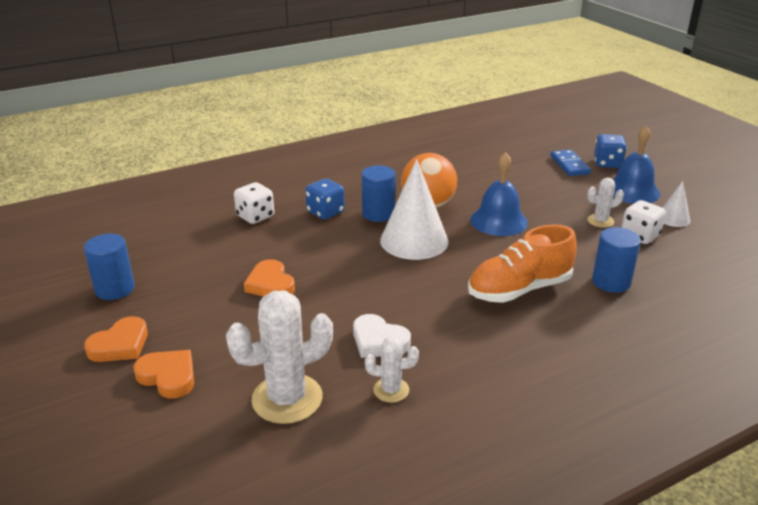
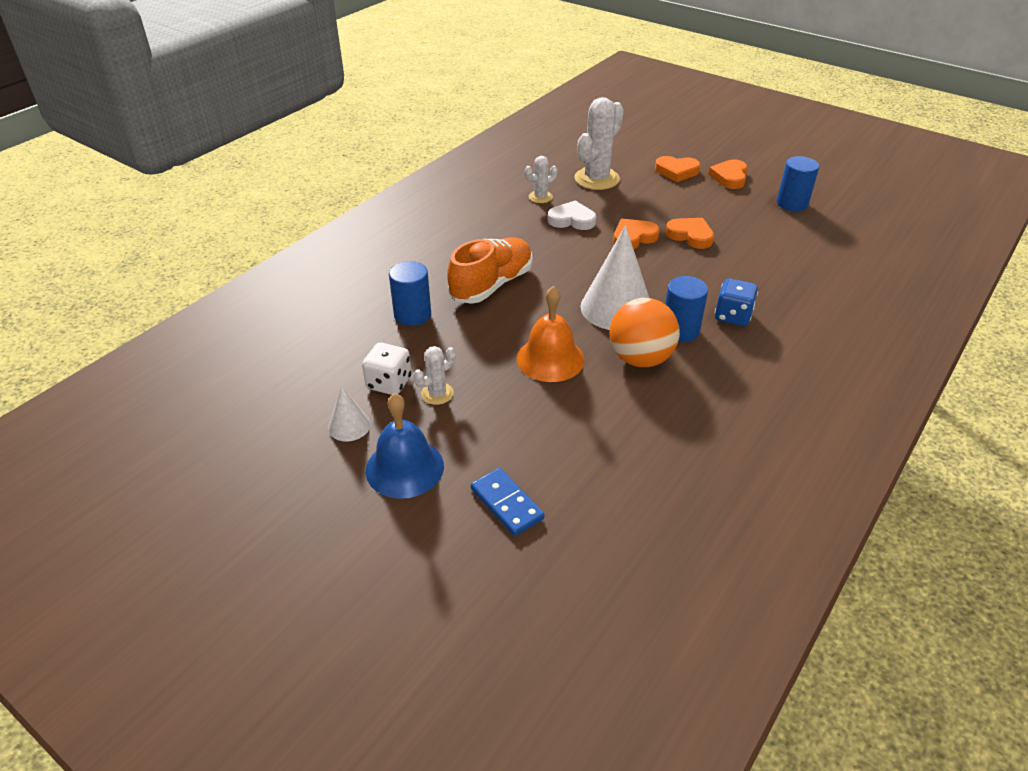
camera: 155 degrees right, 10 degrees up
white dice [234,182,274,224] -> none
blue bell [470,152,528,236] -> orange bell [517,286,585,382]
blue dice [594,134,627,168] -> none
none -> orange heart [613,219,660,249]

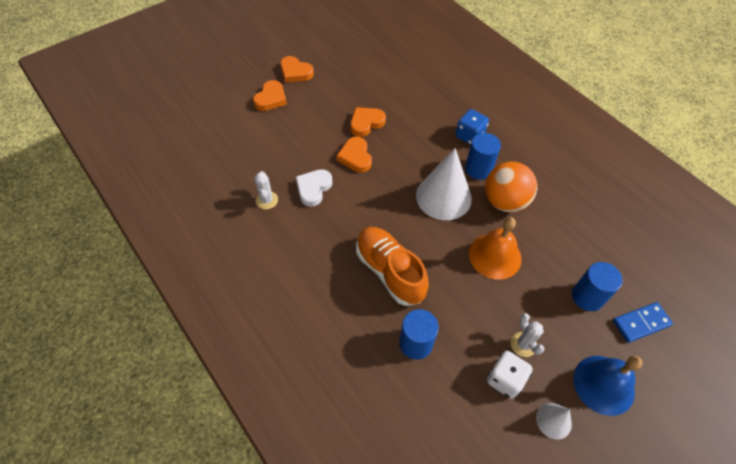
camera: 75 degrees left, 15 degrees up
white cactus [574,97,624,190] -> none
blue cylinder [777,156,819,211] -> blue cylinder moved to [572,262,623,311]

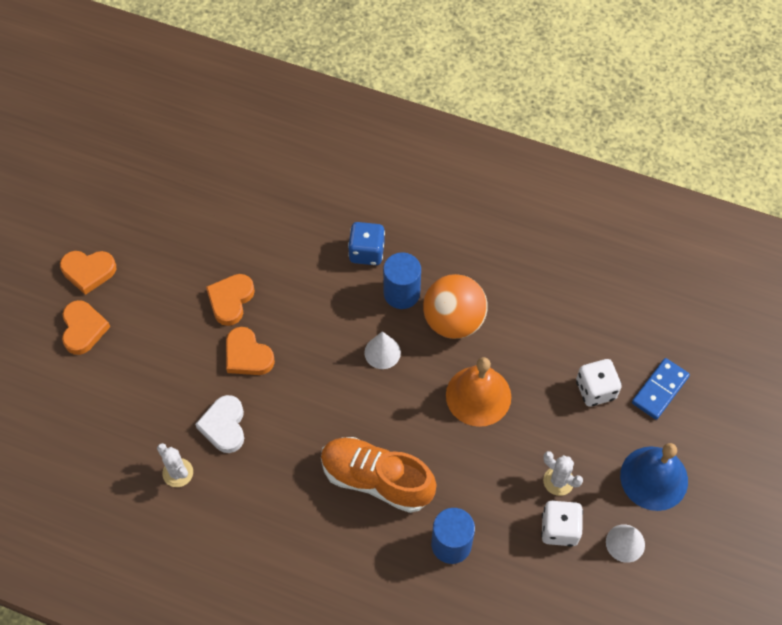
camera: 30 degrees left, 5 degrees up
white cone [416,148,472,220] -> white cone [364,331,401,369], size x0.49
blue cylinder [572,262,623,311] -> white dice [576,359,622,407]

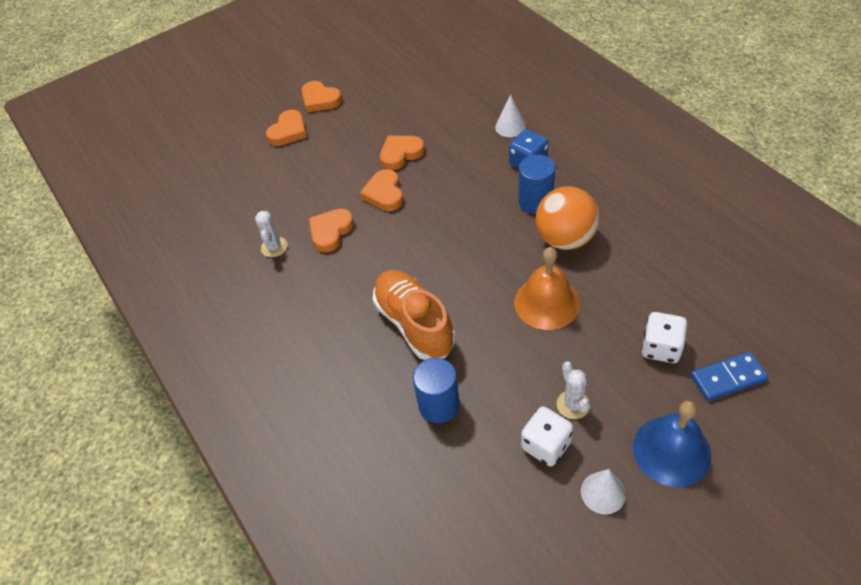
camera: 40 degrees right, 10 degrees down
white heart [195,395,244,453] -> orange heart [309,209,354,252]
white cone [364,331,401,369] -> white cone moved to [495,94,526,137]

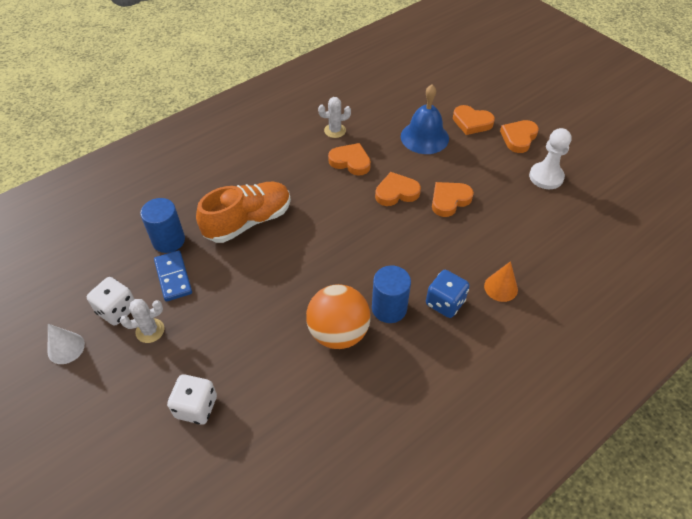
camera: 80 degrees right, 0 degrees up
orange heart [380,136,425,170] -> orange heart turned 90 degrees counterclockwise [432,182,474,217]
white cone [495,94,526,137] -> orange cone [484,261,518,302]
orange bell [514,247,580,330] -> none
blue bell [633,401,711,487] -> blue bell moved to [401,85,449,154]
blue domino [691,351,768,401] -> blue domino moved to [154,250,192,302]
none -> white pawn [529,128,571,189]

